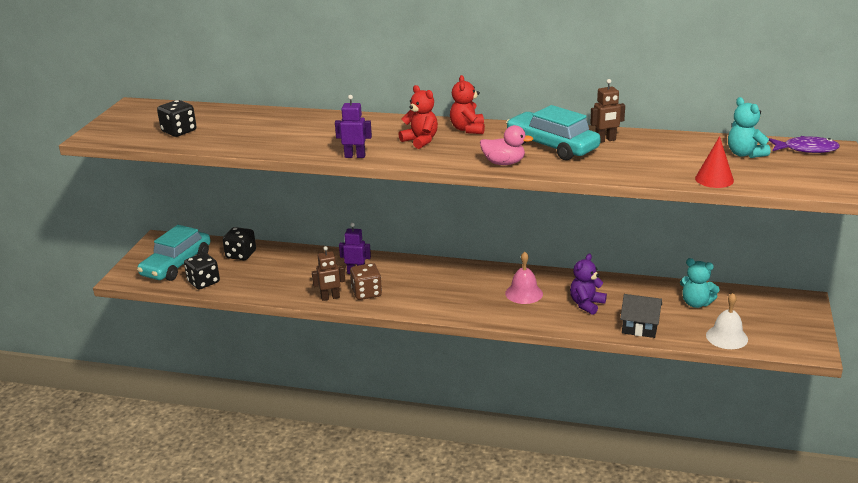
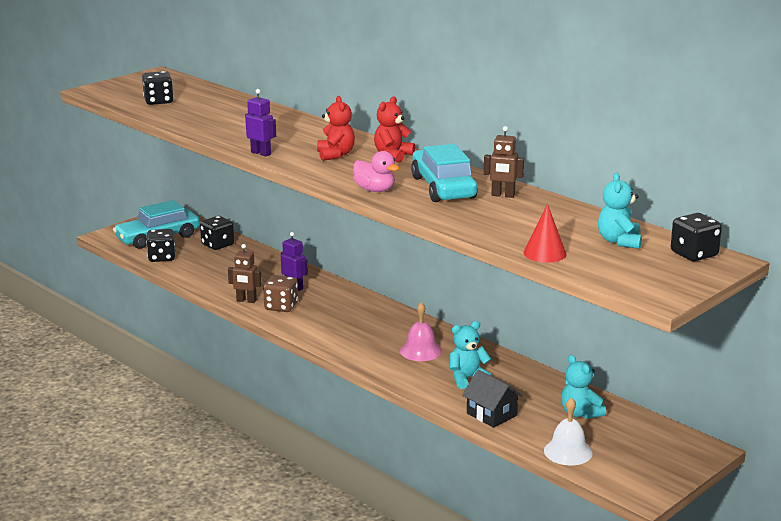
camera: 30 degrees right, 5 degrees down
purple teddy bear [570,253,607,315] -> turquoise teddy bear [450,321,492,389]
purple fish [769,136,840,153] -> black dice [671,213,722,261]

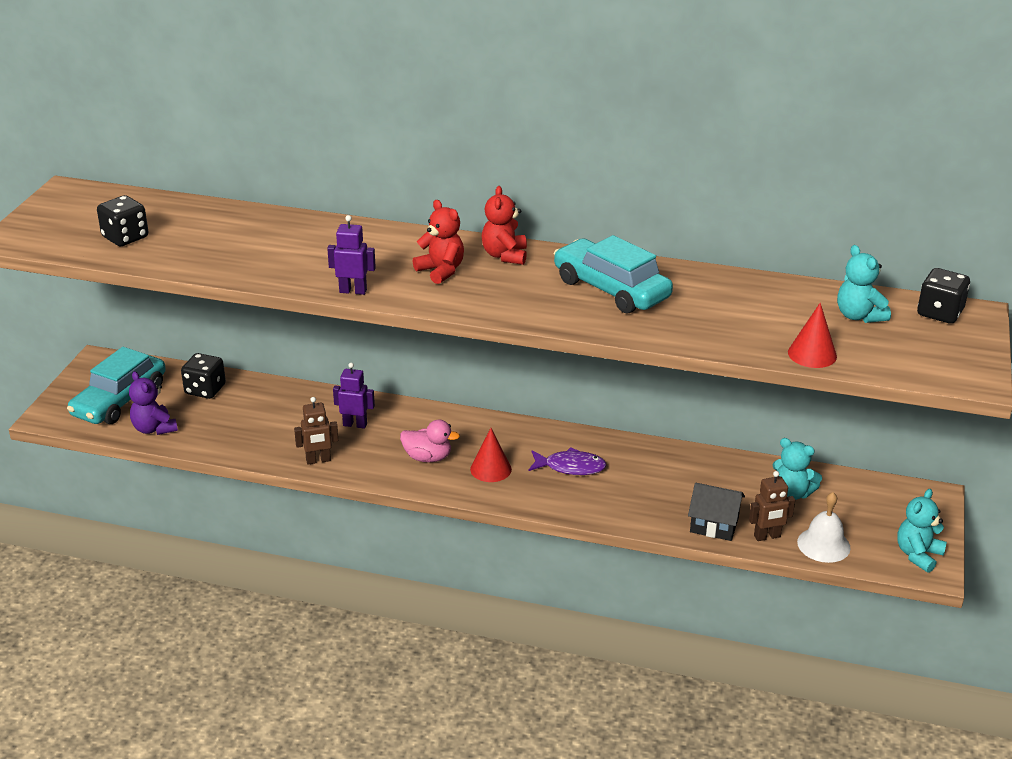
camera: 30 degrees left, 10 degrees up
black dice [146,229,175,262] -> purple teddy bear [129,371,178,435]
brown dice [263,275,298,312] -> none
pink duck [353,151,399,192] -> pink duck moved to [400,419,460,462]
pink bell [400,302,442,361] -> purple fish [529,447,606,475]
turquoise teddy bear [450,321,492,389] -> turquoise teddy bear moved to [897,489,947,573]
brown robot [484,126,524,198] -> brown robot moved to [749,471,795,541]
none -> red cone [470,428,512,482]

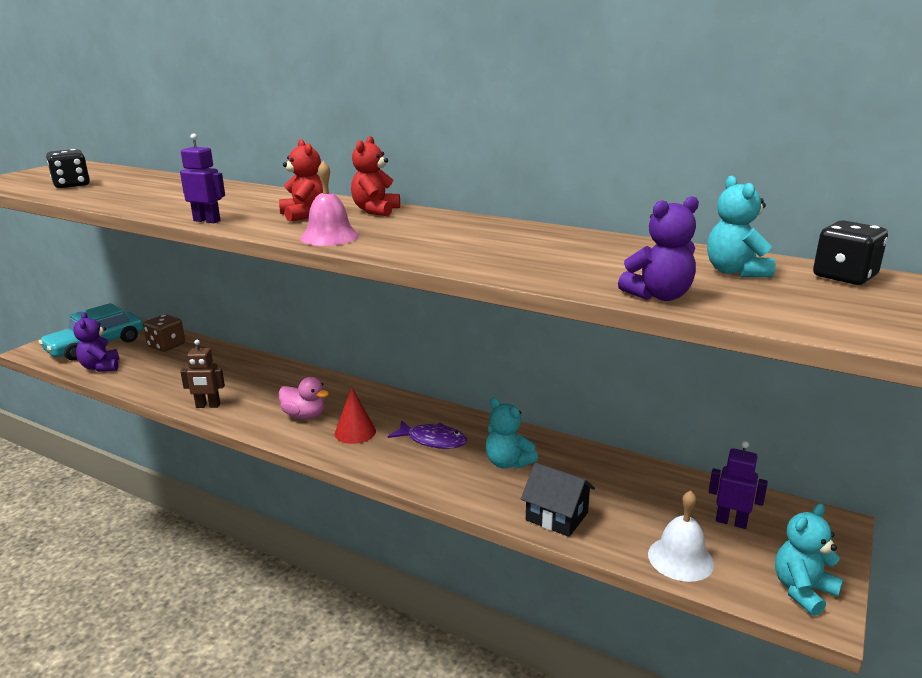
camera: 15 degrees right, 10 degrees down
black dice [181,353,226,399] -> brown dice [143,314,185,352]
purple robot [333,363,375,429] -> purple robot moved to [709,441,768,529]
turquoise car [554,235,673,313] -> none
brown robot [749,471,795,541] -> none
turquoise teddy bear [773,438,822,500] -> turquoise teddy bear moved to [486,397,538,469]
red cone [788,303,837,368] -> purple teddy bear [618,196,699,301]
none -> pink bell [300,161,359,246]

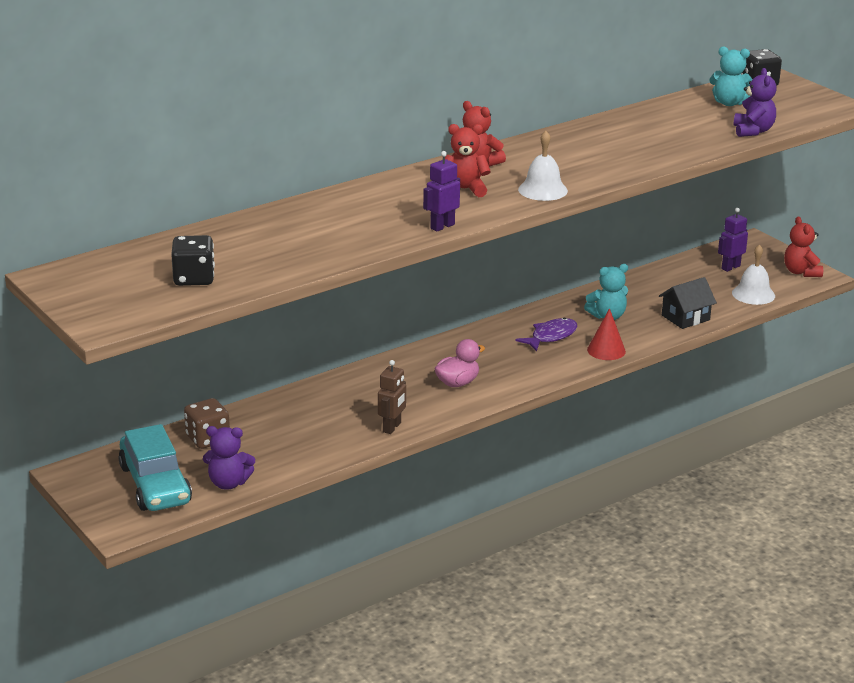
camera: 65 degrees left, 5 degrees up
pink bell [300,161,359,246] -> white bell [518,131,568,201]
red cone [334,387,376,444] -> red cone moved to [587,308,626,360]
turquoise teddy bear [775,504,843,616] -> red teddy bear [784,216,823,277]

